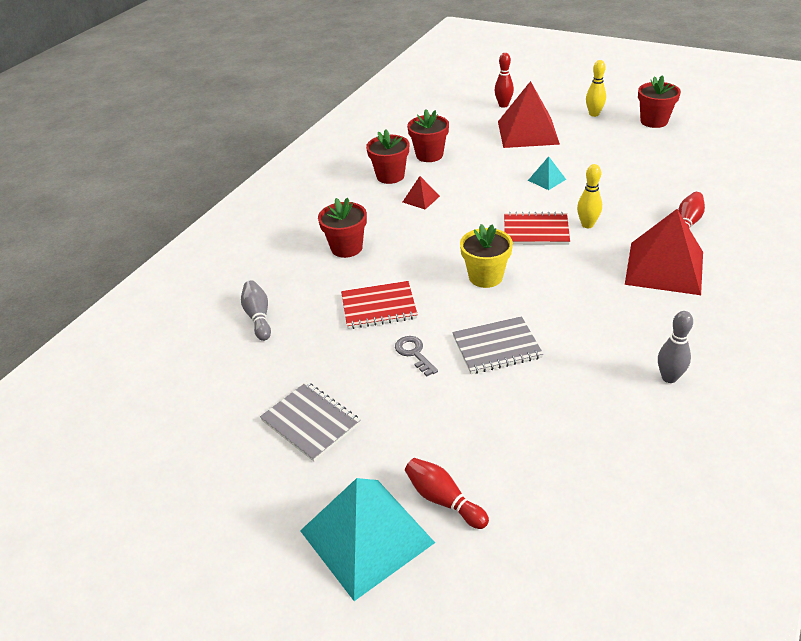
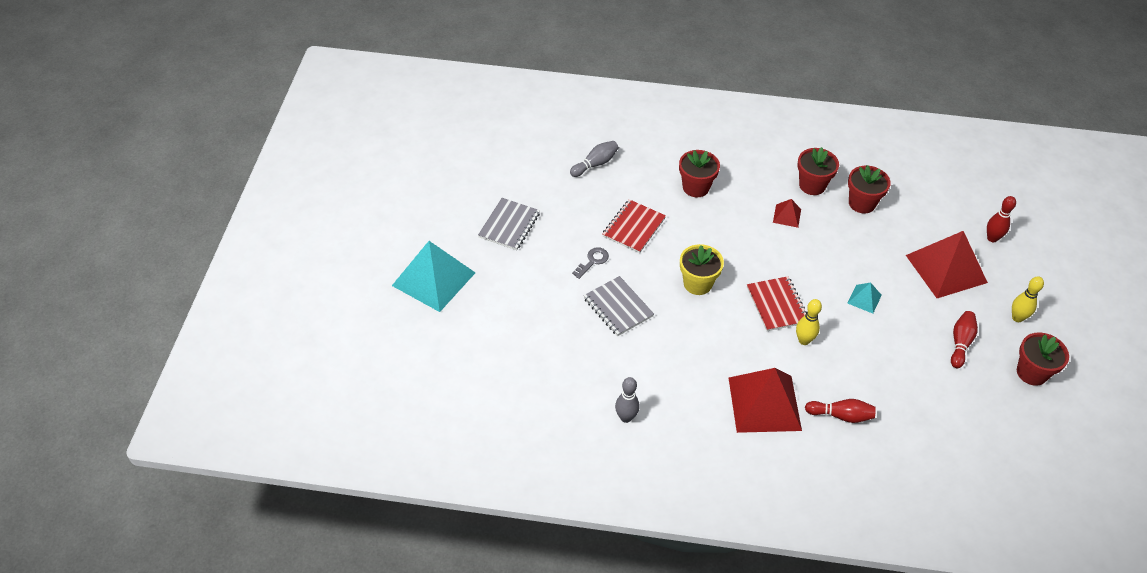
camera: 65 degrees right, 10 degrees up
red notebook [341,281,418,329] -> red notebook turned 60 degrees clockwise [603,199,666,253]
red bowling pin [405,458,489,529] -> red bowling pin moved to [951,311,978,368]

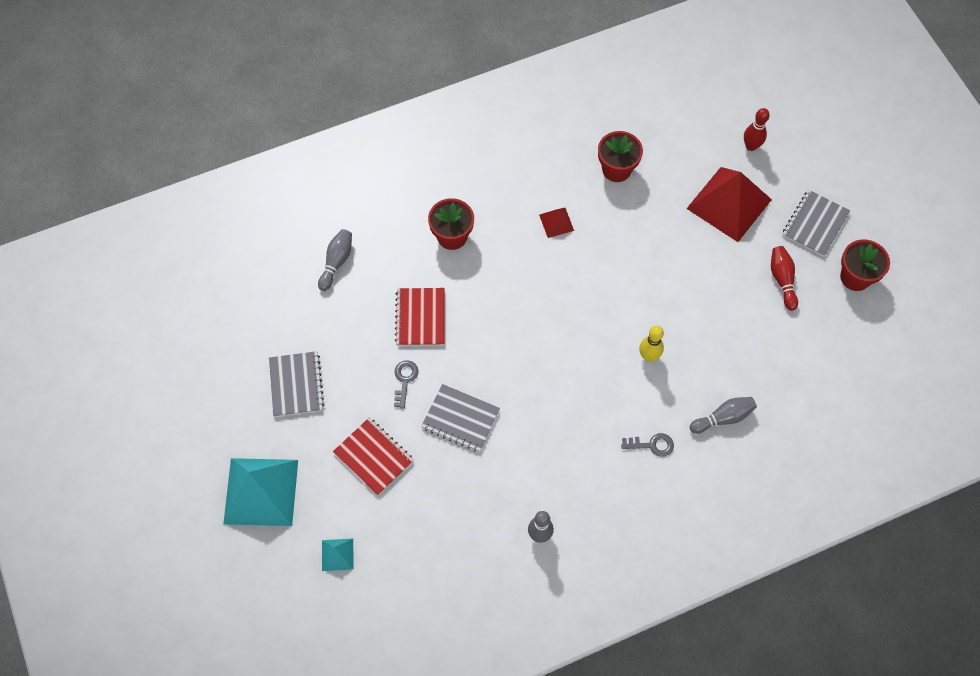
camera: 30 degrees left, 15 degrees up
yellow flower pot [680,244,724,295] -> none
red pyramid [729,368,802,433] -> grey key [621,433,674,457]
red notebook [747,276,807,331] -> red notebook moved to [333,417,414,495]
red flower pot [798,147,839,195] -> none
red bowling pin [805,399,875,423] -> grey bowling pin [690,397,757,434]
turquoise pyramid [848,283,882,314] -> turquoise pyramid moved to [322,539,354,571]
yellow bowling pin [1012,276,1044,322] -> grey notebook [782,190,850,257]

